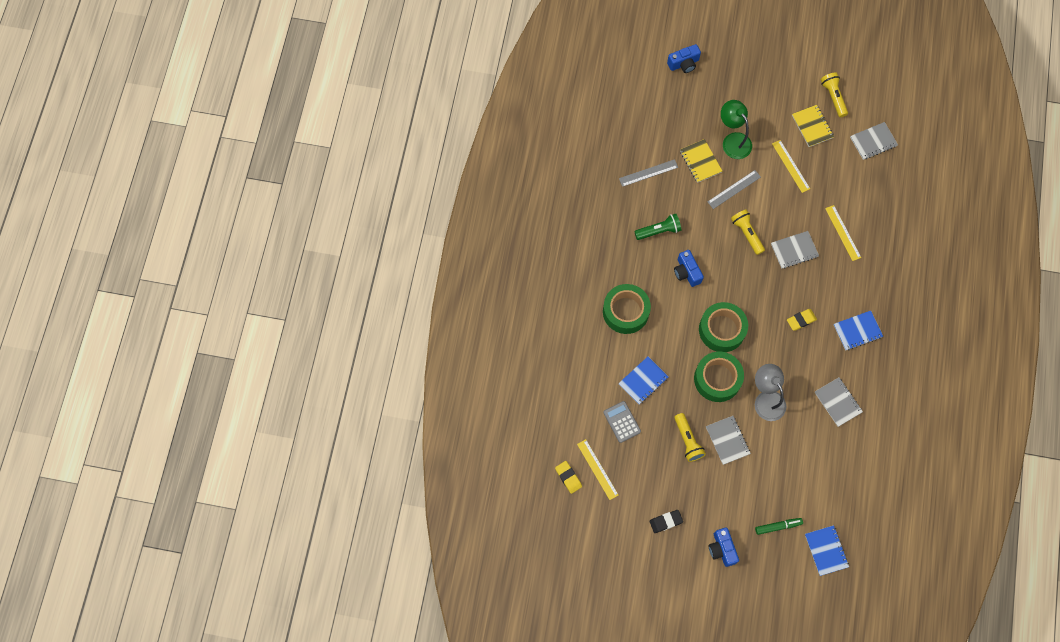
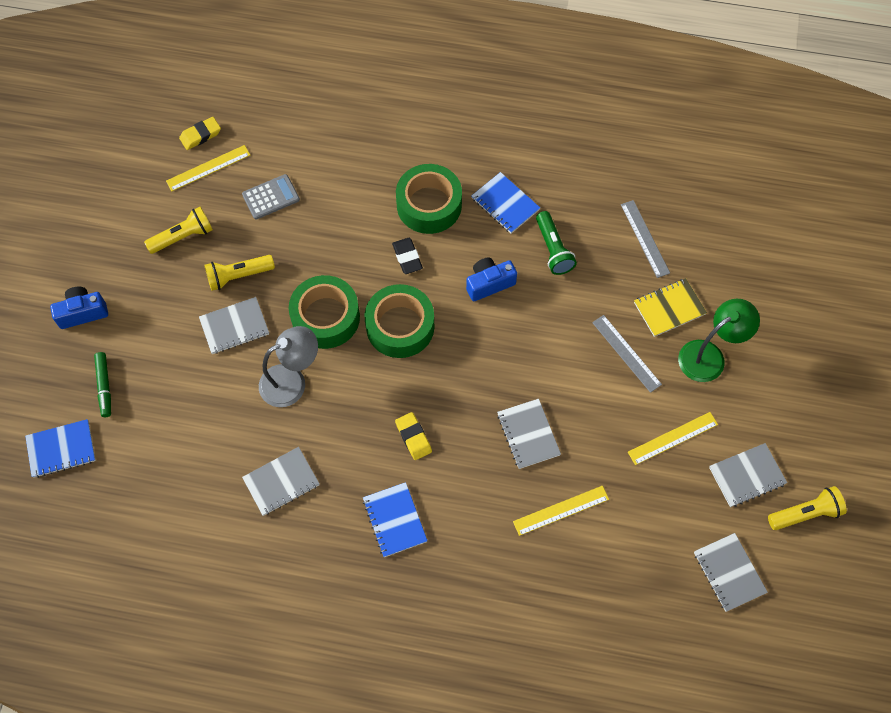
camera: 90 degrees right, 5 degrees down
blue notebook [618,357,668,404] -> blue notebook moved to [471,172,540,233]
black eraser [650,510,683,533] -> black eraser moved to [392,238,423,274]
blue camera [667,44,701,73] -> none
yellow flashlight [731,209,765,255] -> yellow flashlight moved to [144,207,213,254]
yellow notebook [792,105,834,147] -> grey notebook [709,443,787,507]

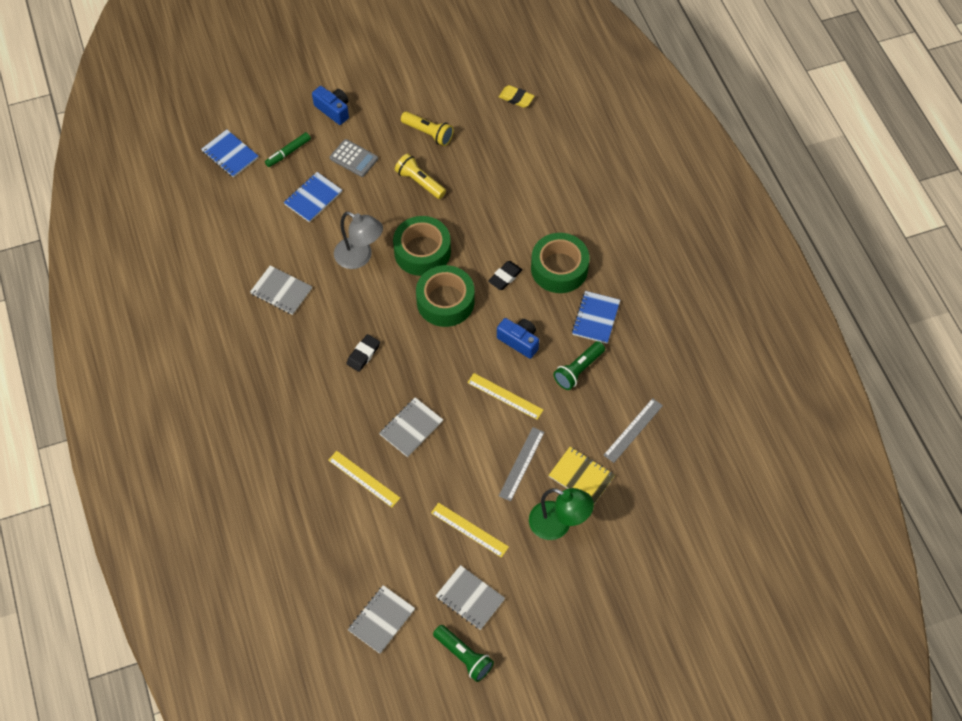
camera: 60 degrees right, 5 degrees down
yellow ruler [166,145,250,191] -> yellow ruler moved to [467,373,543,420]
grey notebook [199,297,269,354] -> none
grey calculator [242,174,300,219] -> grey calculator moved to [330,139,378,177]
blue notebook [363,482,427,557] -> blue notebook moved to [284,172,342,222]
yellow eraser [395,412,432,460] -> black eraser [346,334,380,372]
yellow flashlight [768,486,847,530] -> green flashlight [433,625,494,682]

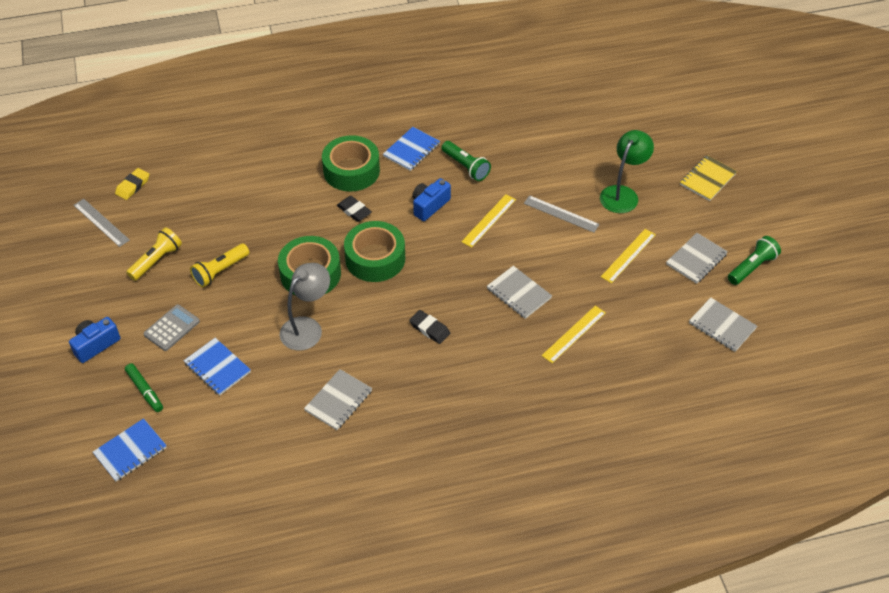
camera: 85 degrees left, 10 degrees down
yellow notebook [548,447,615,505] -> yellow notebook moved to [680,155,737,201]
blue notebook [572,291,620,344] -> blue notebook turned 75 degrees counterclockwise [383,127,440,171]
grey ruler [604,398,663,463] -> grey ruler moved to [74,199,130,247]

